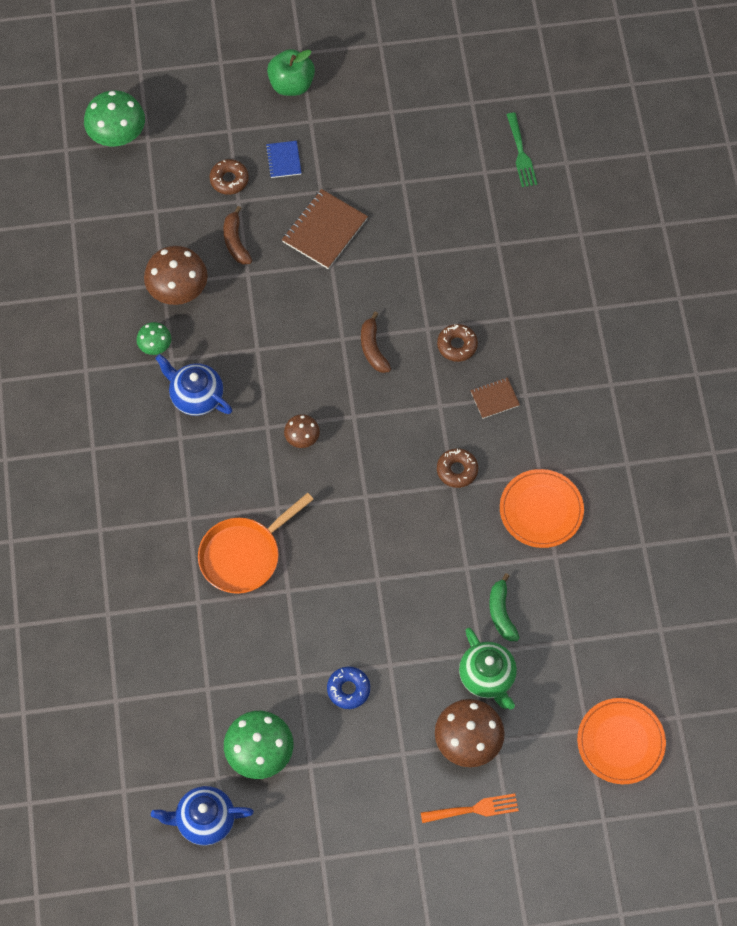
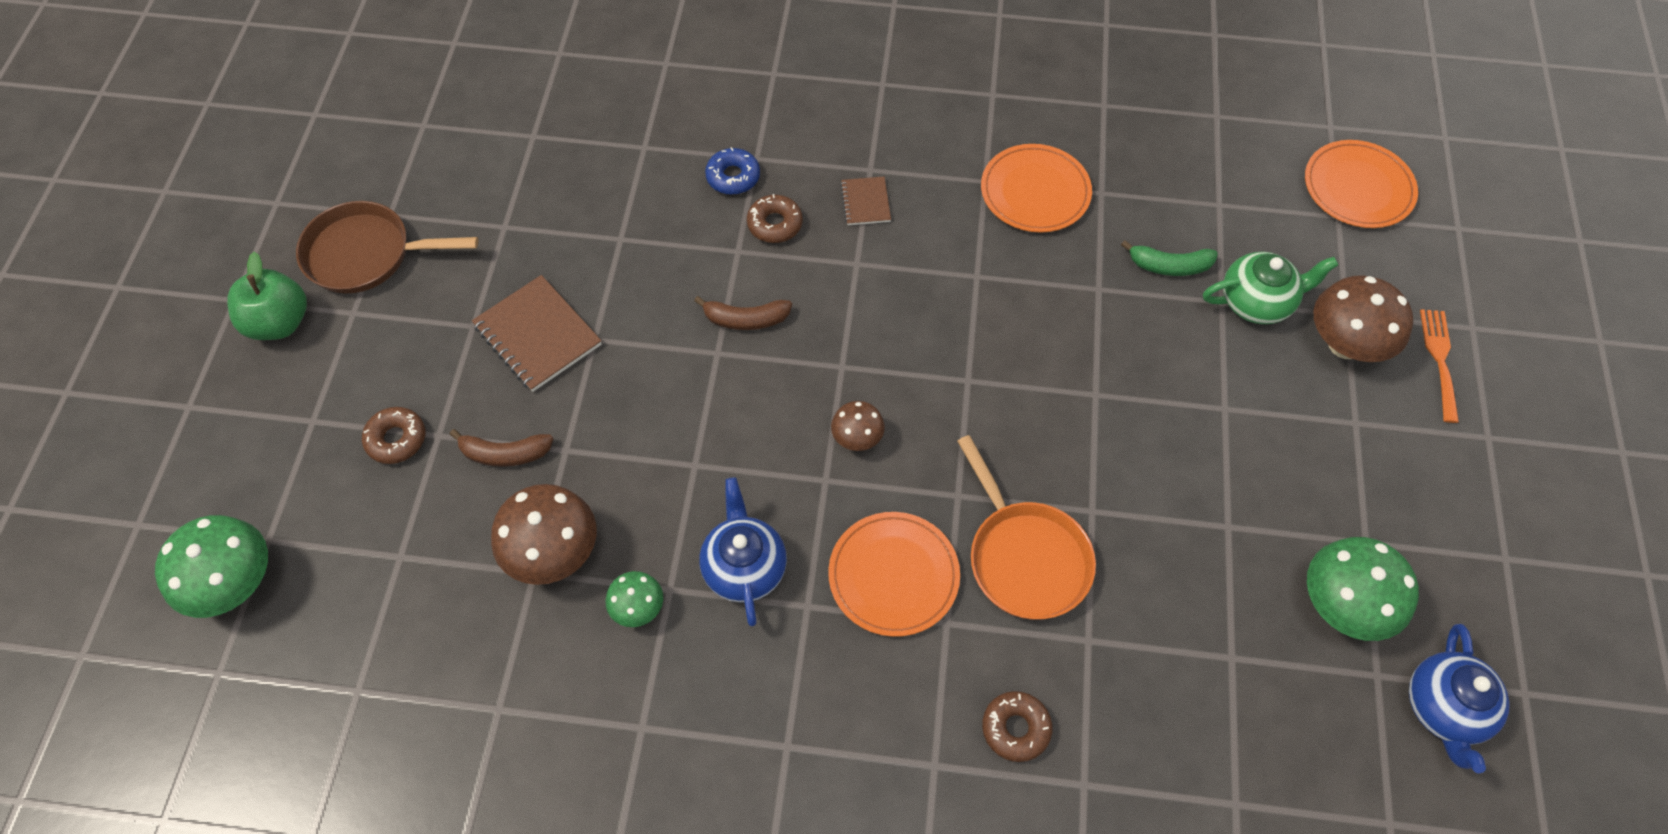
camera: 75 degrees left, 5 degrees down
blue teapot [155,354,232,416] -> blue teapot turned 120 degrees clockwise [699,477,787,626]
blue notebook [266,141,301,178] -> none
blue donut [327,667,370,709] -> blue donut moved to [705,147,760,195]
brown donut [437,448,478,488] -> brown donut moved to [982,691,1052,762]
green fork [506,113,537,187] -> none
none -> brown pan [296,201,478,293]
none -> orange plate [828,512,960,637]

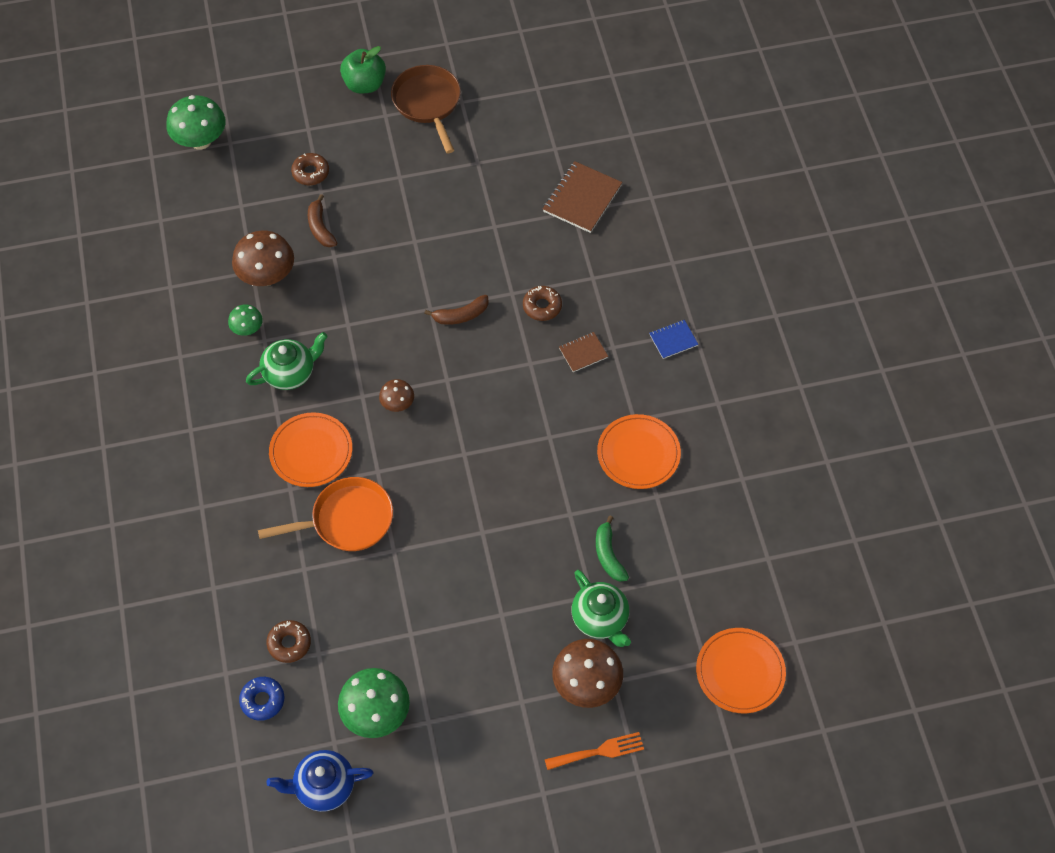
camera: 70 degrees right, 0 degrees up
brown notebook [472,275,602,392] -> brown notebook moved to [543,161,622,233]
brown banana [694,296,792,330] -> brown banana turned 90 degrees counterclockwise [424,295,489,325]
blue teapot [699,477,787,626] -> green teapot [246,332,328,390]
blue donut [705,147,760,195] -> blue donut moved to [239,677,284,721]
orange pan [957,435,1096,620] -> orange pan turned 150 degrees counterclockwise [258,477,393,551]
brown donut [982,691,1052,762] -> brown donut moved to [266,620,311,663]
none -> blue notebook [649,320,698,359]

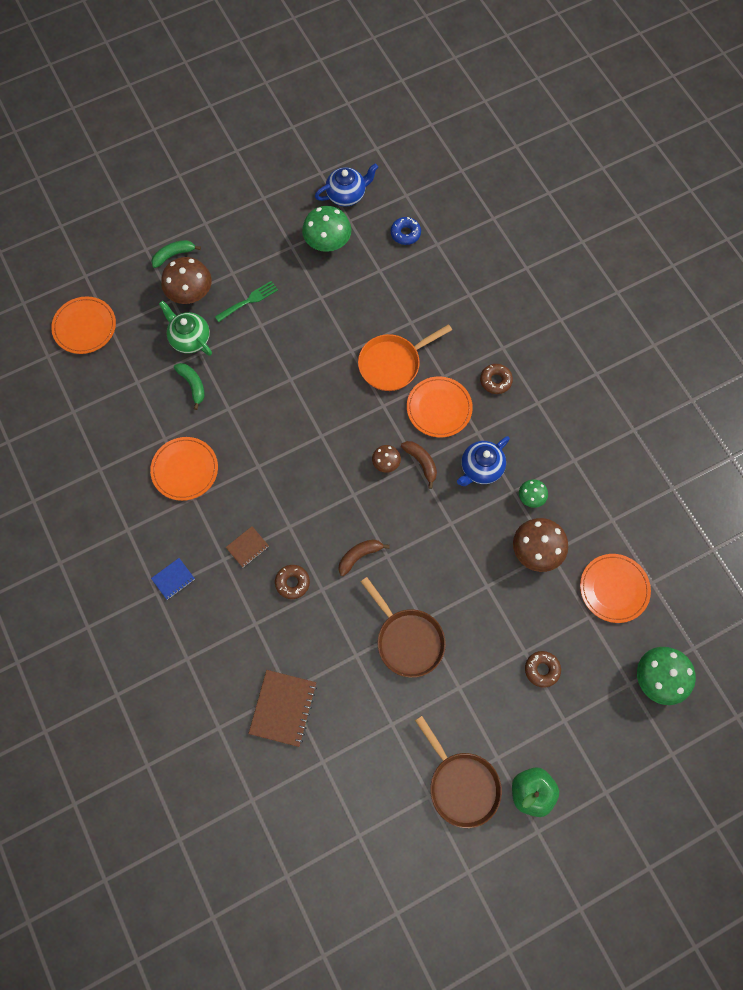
camera: 165 degrees right, 10 degrees up
green teapot [246,332,328,390] -> blue teapot [457,436,510,486]
brown donut [266,620,311,663] -> brown donut moved to [480,364,513,394]
brown banana [308,194,337,247] -> brown banana moved to [401,441,437,489]
orange fork [545,732,644,770] -> green banana [151,240,201,268]
none -> green fork [215,281,278,322]
none -> brown pan [361,577,446,678]
none -> orange plate [580,554,651,623]

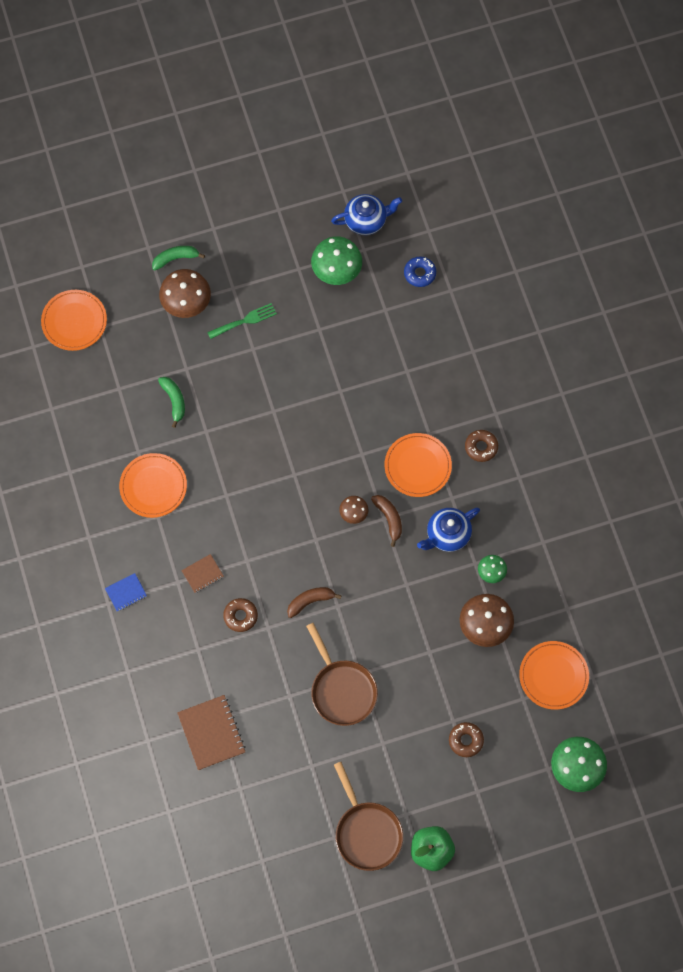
camera: 10 degrees right, 0 degrees up
green teapot [159,301,212,356] -> none
brown notebook [248,670,317,747] -> brown notebook turned 45 degrees counterclockwise [177,695,246,770]
orange pan [358,324,452,391] -> none

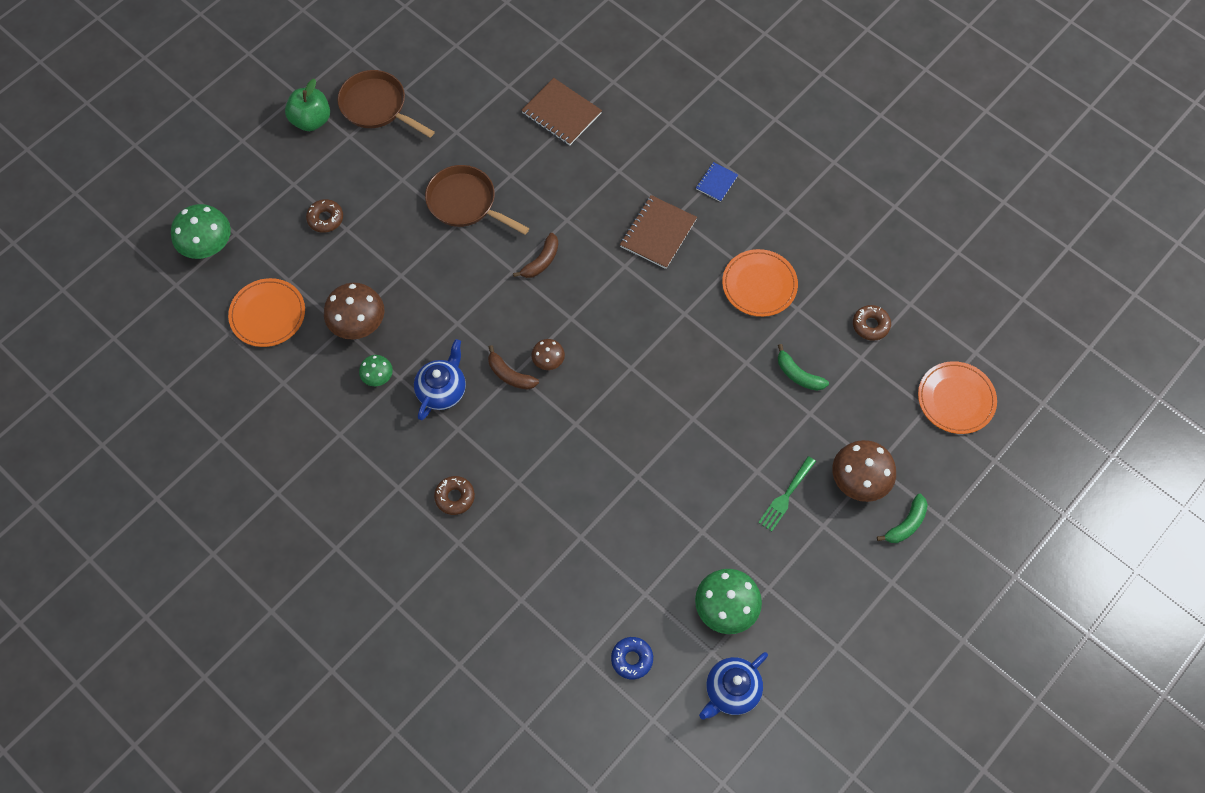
camera: 150 degrees right, 5 degrees down
brown notebook [181,554,224,593] -> brown notebook [620,195,697,269], size x1.80
brown donut [223,598,258,632] -> brown donut moved to [853,305,891,341]
orange plate [385,433,452,497] -> none

